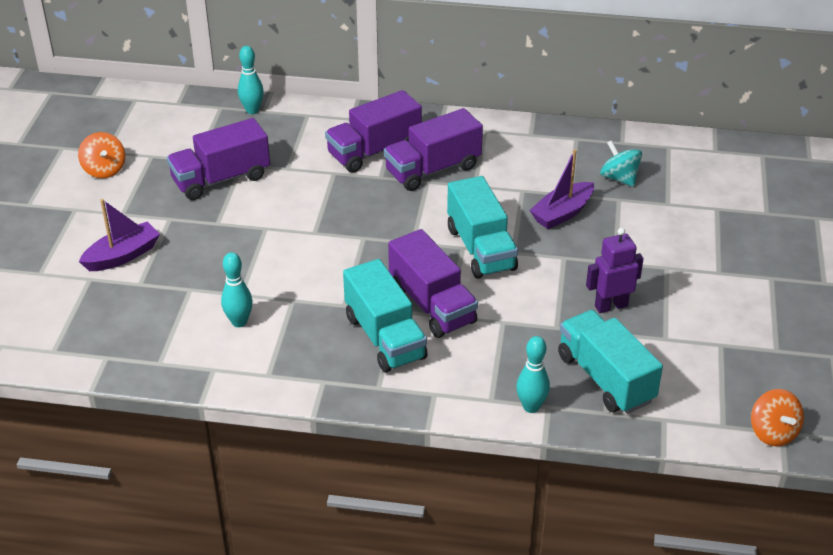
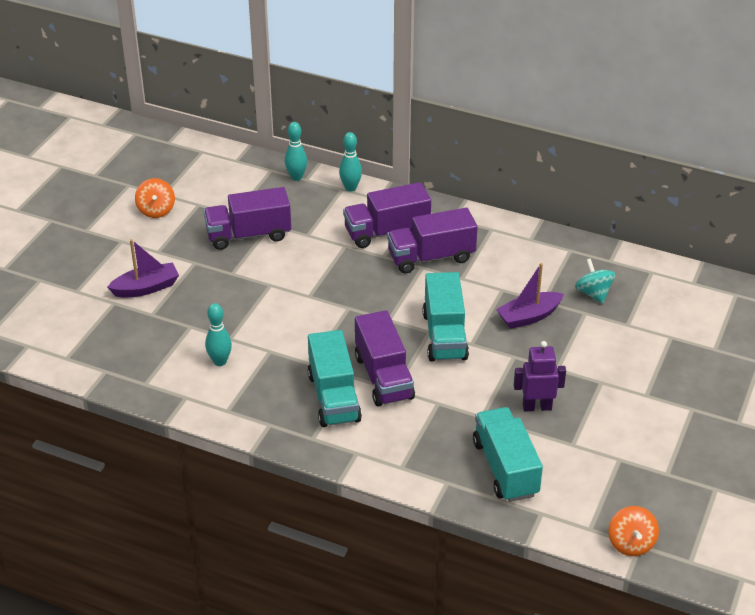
camera: 15 degrees right, 0 degrees up
turquoise bowling pin [516,336,550,413] -> turquoise bowling pin moved to [339,132,362,192]

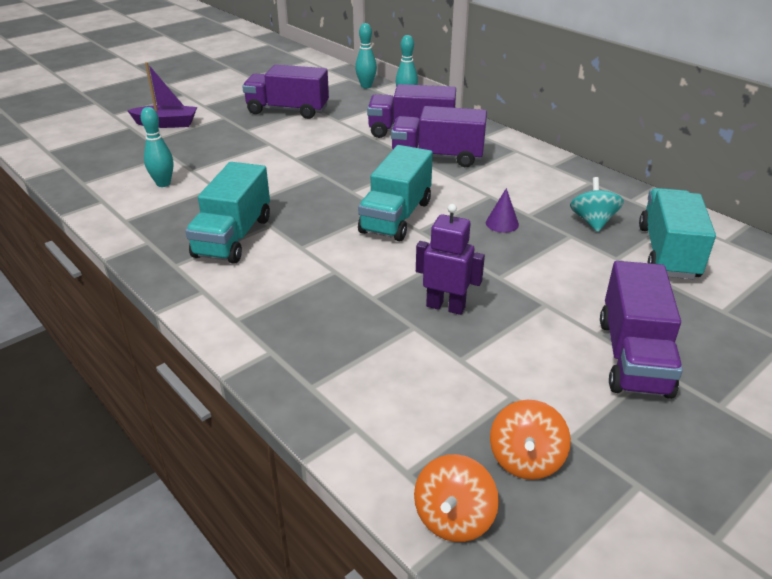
camera: 25 degrees right, 5 degrees down
orange spinning top [135,178,175,218] -> orange spinning top moved to [490,400,571,480]
purple truck [355,310,415,407] -> purple truck moved to [600,261,683,399]
turquoise truck [473,407,543,502] -> turquoise truck moved to [639,188,716,279]
purple boat [496,263,564,329] -> purple cone [486,188,519,233]

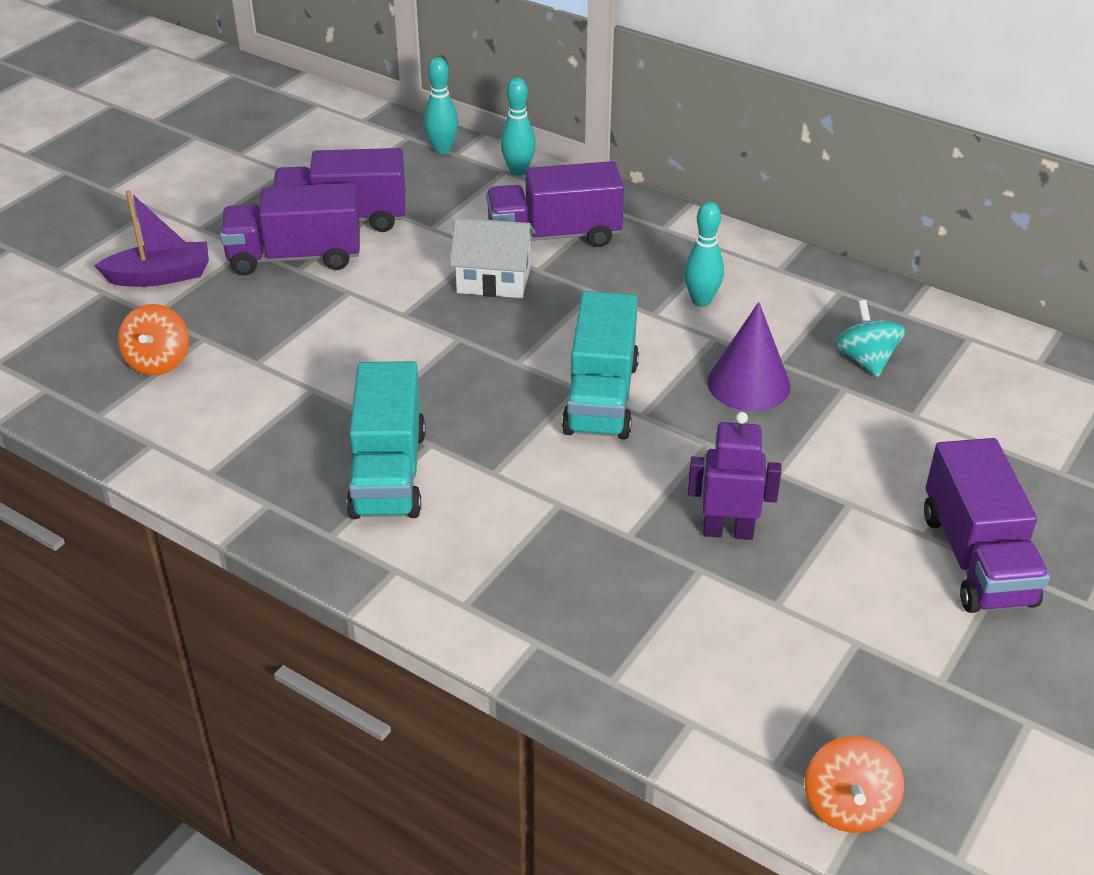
camera: 15 degrees left, 5 degrees up
turquoise bowling pin [141,107,173,187] -> turquoise bowling pin moved to [684,201,724,307]
purple truck [391,106,487,167] -> purple truck moved to [220,183,360,275]
purple cone [486,188,519,233] -> purple cone [707,302,791,411], size x1.79
orange spinning top [490,400,571,480] -> orange spinning top moved to [118,304,189,375]
turquoise truck [639,188,716,279] -> none
none -> white house [450,218,535,298]

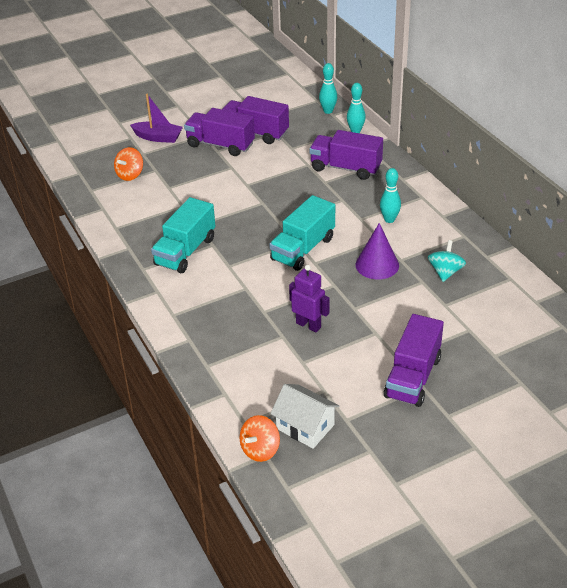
camera: 30 degrees right, 0 degrees up
white house [450,218,535,298] -> white house moved to [271,384,339,449]

